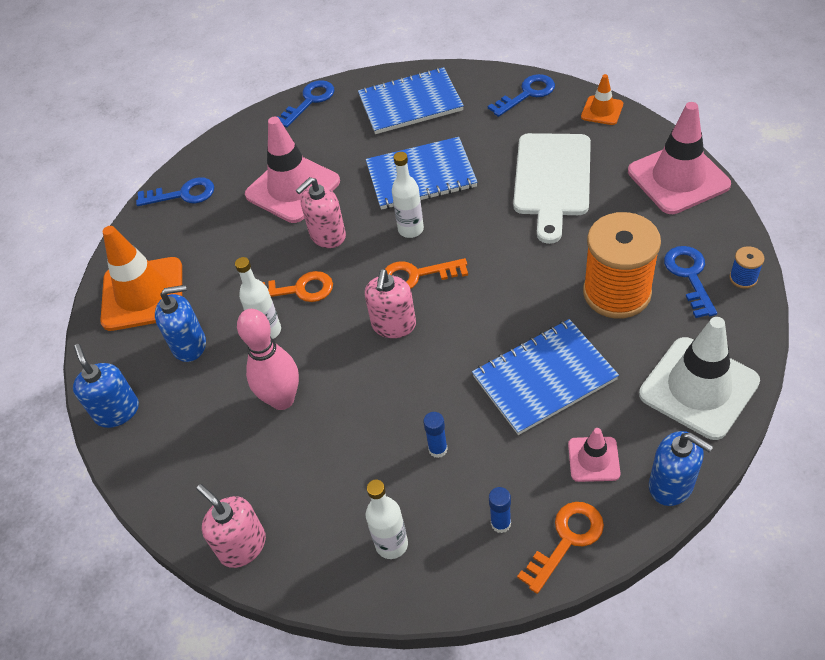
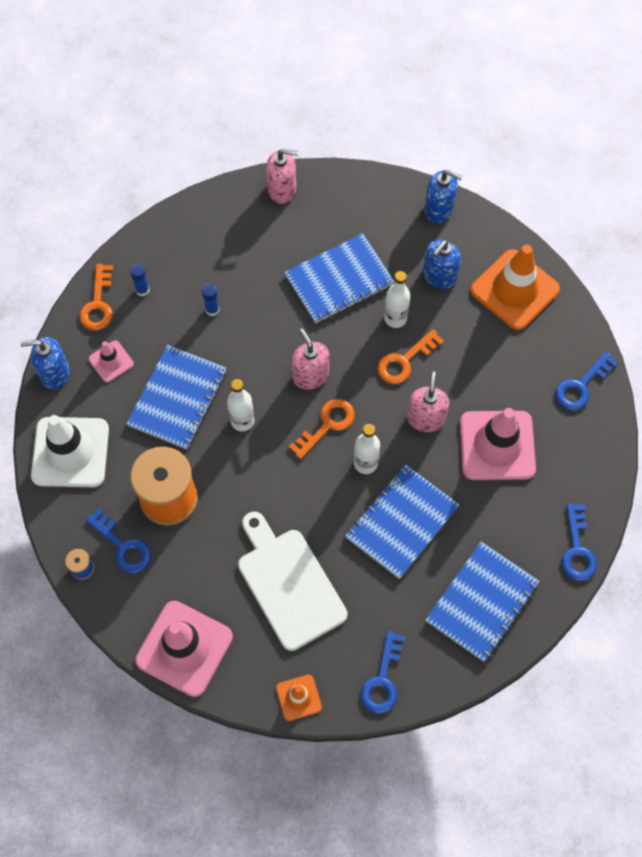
camera: 135 degrees right, 15 degrees up
pink bowling pin [237,309,299,410] -> blue notebook [284,233,394,323]
white bottle [366,480,408,559] -> white bottle moved to [227,379,254,432]

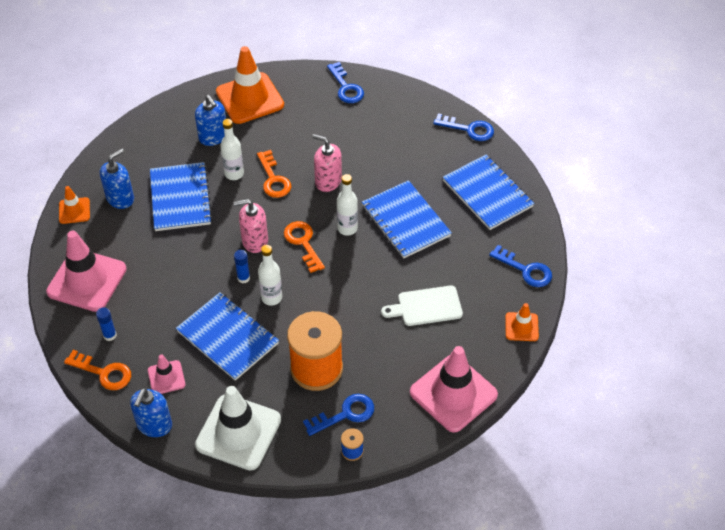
camera: 70 degrees left, 15 degrees down
blue glue stick [202,284,219,316] -> blue glue stick moved to [234,250,250,283]
white cutting board [238,512,348,651] -> white cutting board [381,286,463,326], size x0.64
pink soap dispenser [266,148,299,204] -> orange traffic cone [59,186,90,224]
blue soap dispenser [424,170,463,223] -> blue soap dispenser moved to [100,149,134,209]
pink traffic cone [460,408,536,480] -> pink traffic cone moved to [46,231,127,312]

